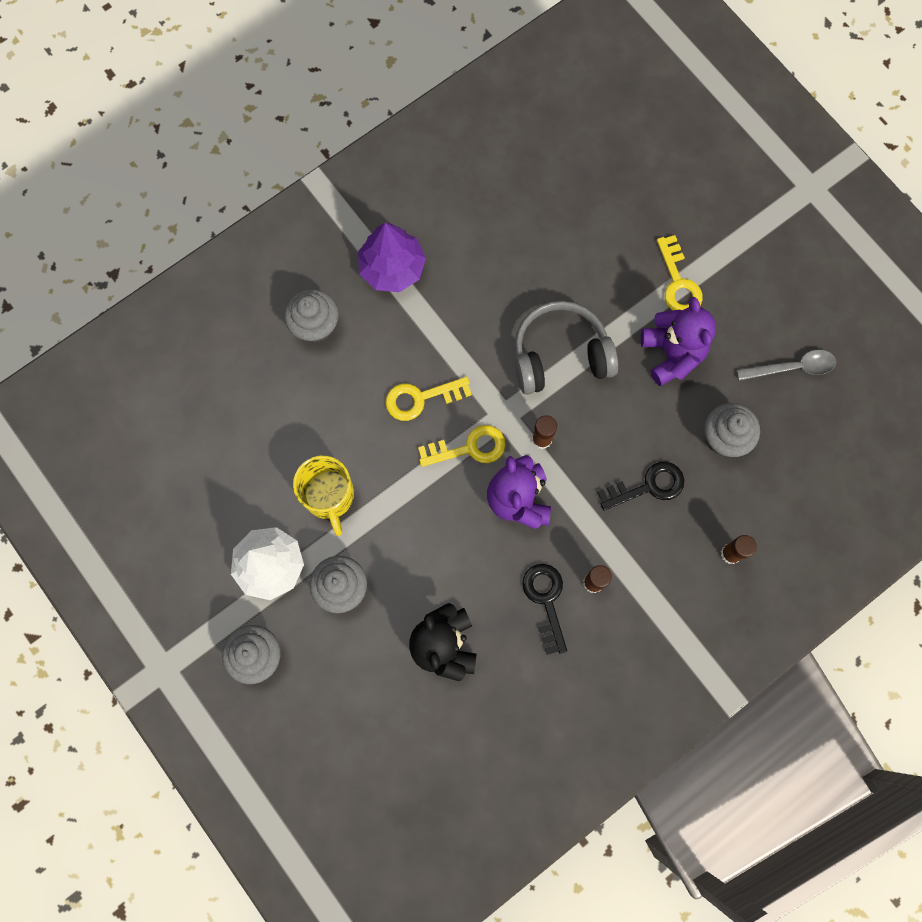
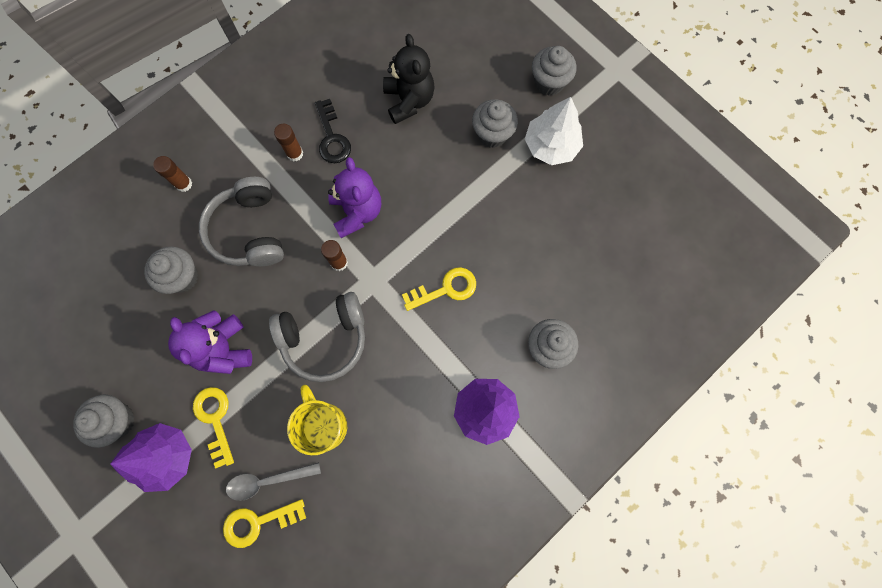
camera: 175 degrees right, 0 degrees up
yellow mug [293,456,354,536] -> yellow mug moved to [287,384,347,456]
yellow key [418,425,506,467] -> yellow key moved to [223,499,306,548]
black key [597,461,684,511] -> grey headphones [199,177,284,266]
grey spoon [737,350,836,381] -> grey spoon moved to [226,462,321,501]
none -> grey cupcake [73,395,135,448]
none -> purple tree [110,423,192,492]

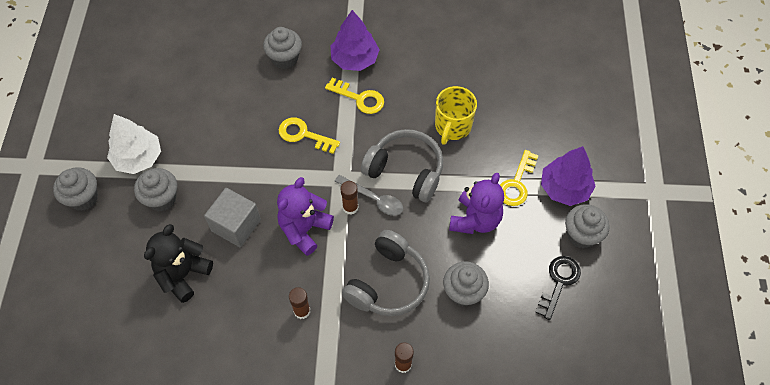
camera: 135 degrees left, 15 degrees down
yellow key [223,499,306,548] -> yellow key moved to [325,78,384,114]
grey spoon [226,462,321,501] -> grey spoon moved to [335,175,403,216]
black key [315,99,351,163] -> black key moved to [535,256,581,320]
none -> grey cube [204,188,261,247]

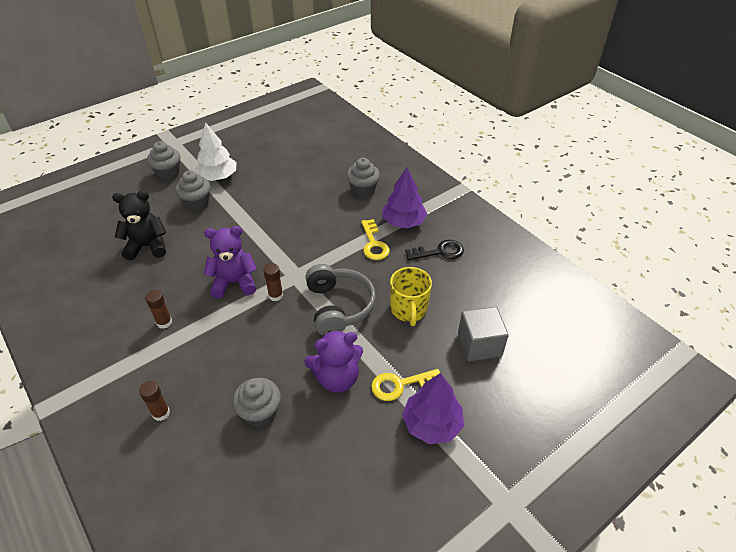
camera: 50 degrees right, 15 degrees down
grey cube [204,188,261,247] -> grey cube moved to [458,307,509,361]
yellow key [279,117,340,154] -> none
grey spoon [335,175,403,216] -> none
grey headphones [342,230,430,316] -> none
yellow mug [435,86,477,145] -> yellow mug turned 75 degrees counterclockwise [390,267,432,326]
black key [535,256,581,320] -> black key moved to [405,240,464,260]
grey cupcake [565,204,610,248] -> none

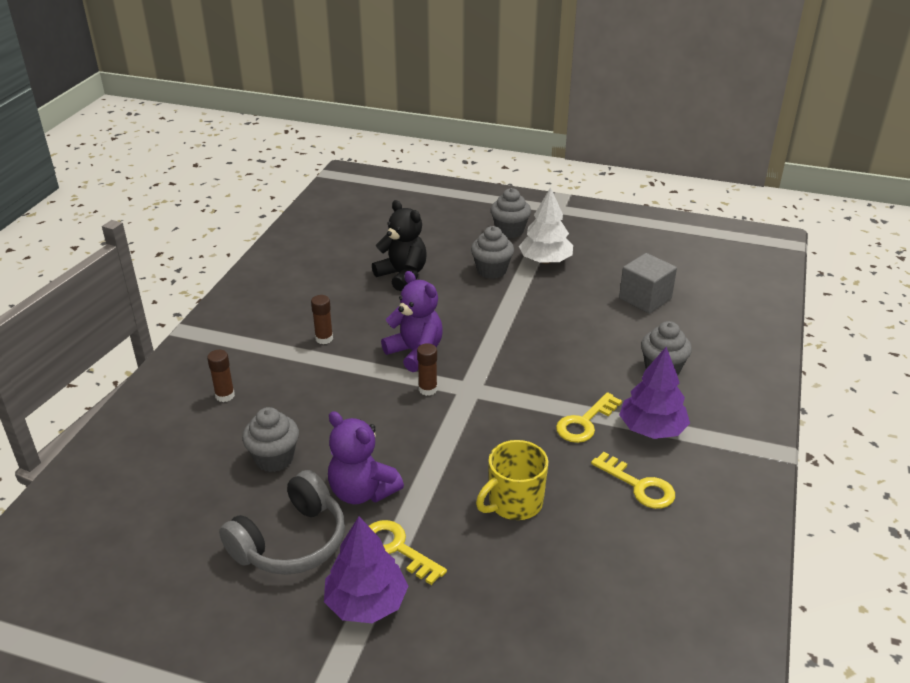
camera: 55 degrees right, 10 degrees down
grey headphones [305,264,376,335] -> grey headphones moved to [219,470,345,575]
black key [405,240,464,260] -> yellow key [591,452,675,509]
grey cube [458,307,509,361] -> grey cube moved to [619,253,677,313]

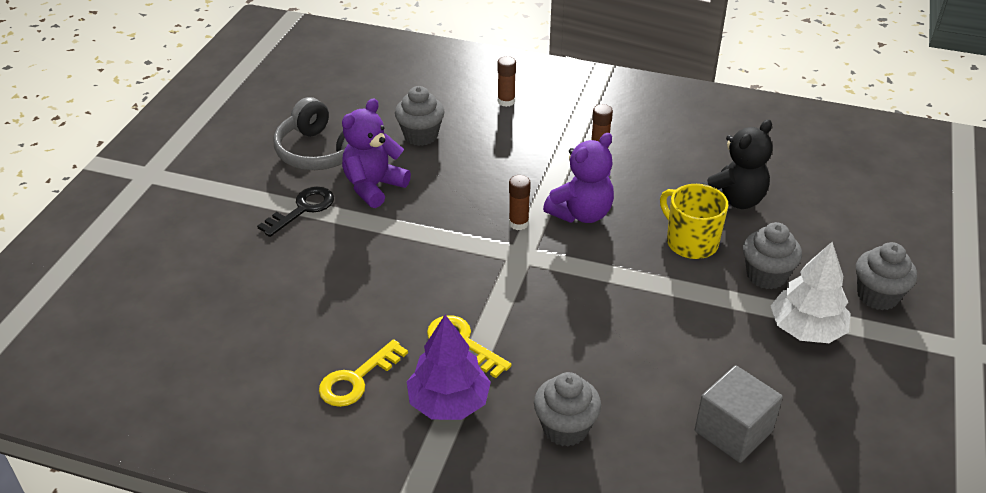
camera: 90 degrees right, 5 degrees up
purple tree [324,516,408,623] -> none
yellow key [369,520,447,585] -> black key [257,187,334,237]
yellow mug [476,440,548,520] -> yellow mug moved to [660,184,728,259]

